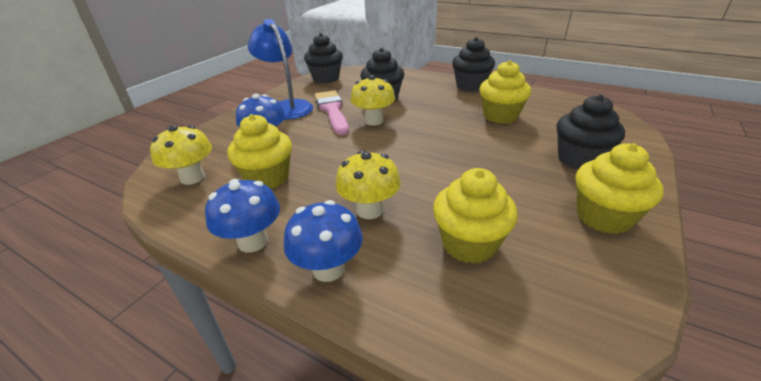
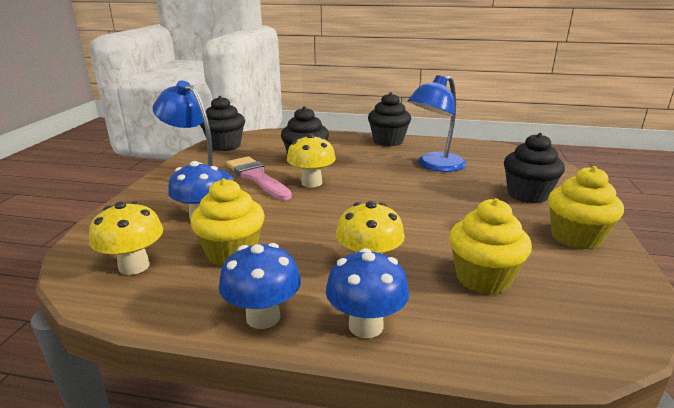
camera: 20 degrees left, 10 degrees down
yellow cupcake [479,60,531,124] -> blue lamp [408,75,467,172]

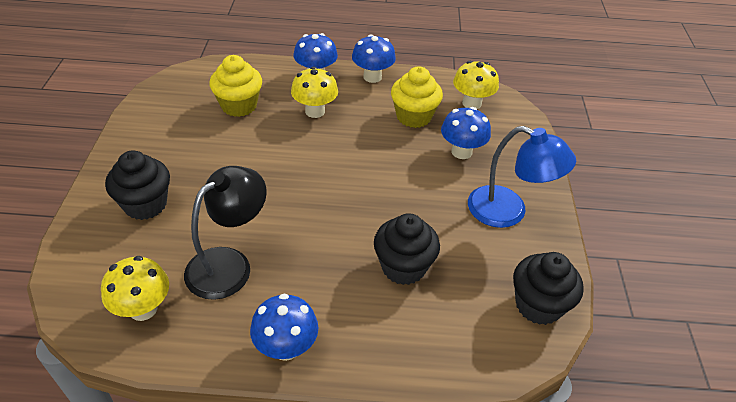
camera: 170 degrees right, 20 degrees up
pink brush [226,156,292,200] -> none
yellow mushroom [287,133,336,188] -> yellow mushroom moved to [101,256,169,321]
black cupcake [368,92,411,146] -> blue mushroom [250,294,318,361]
blue lamp [408,75,467,172] -> black lamp [184,166,267,300]
yellow cupcake [548,166,624,250] -> none

